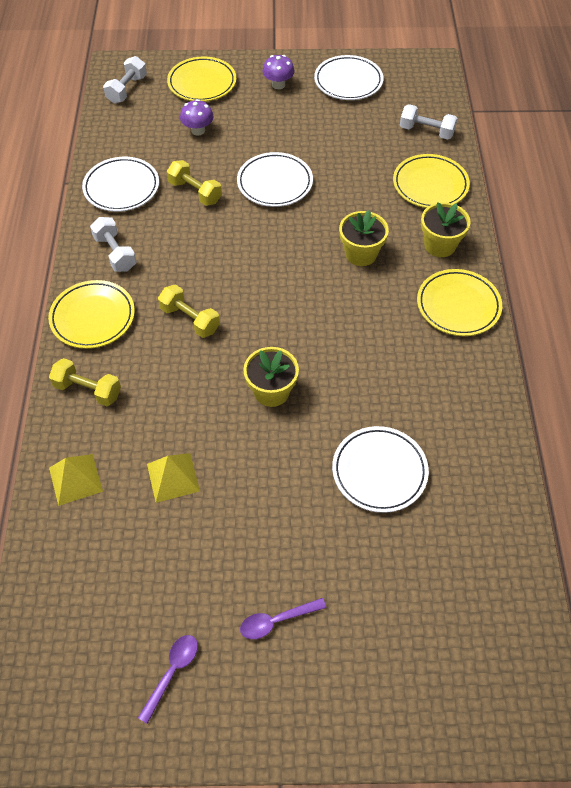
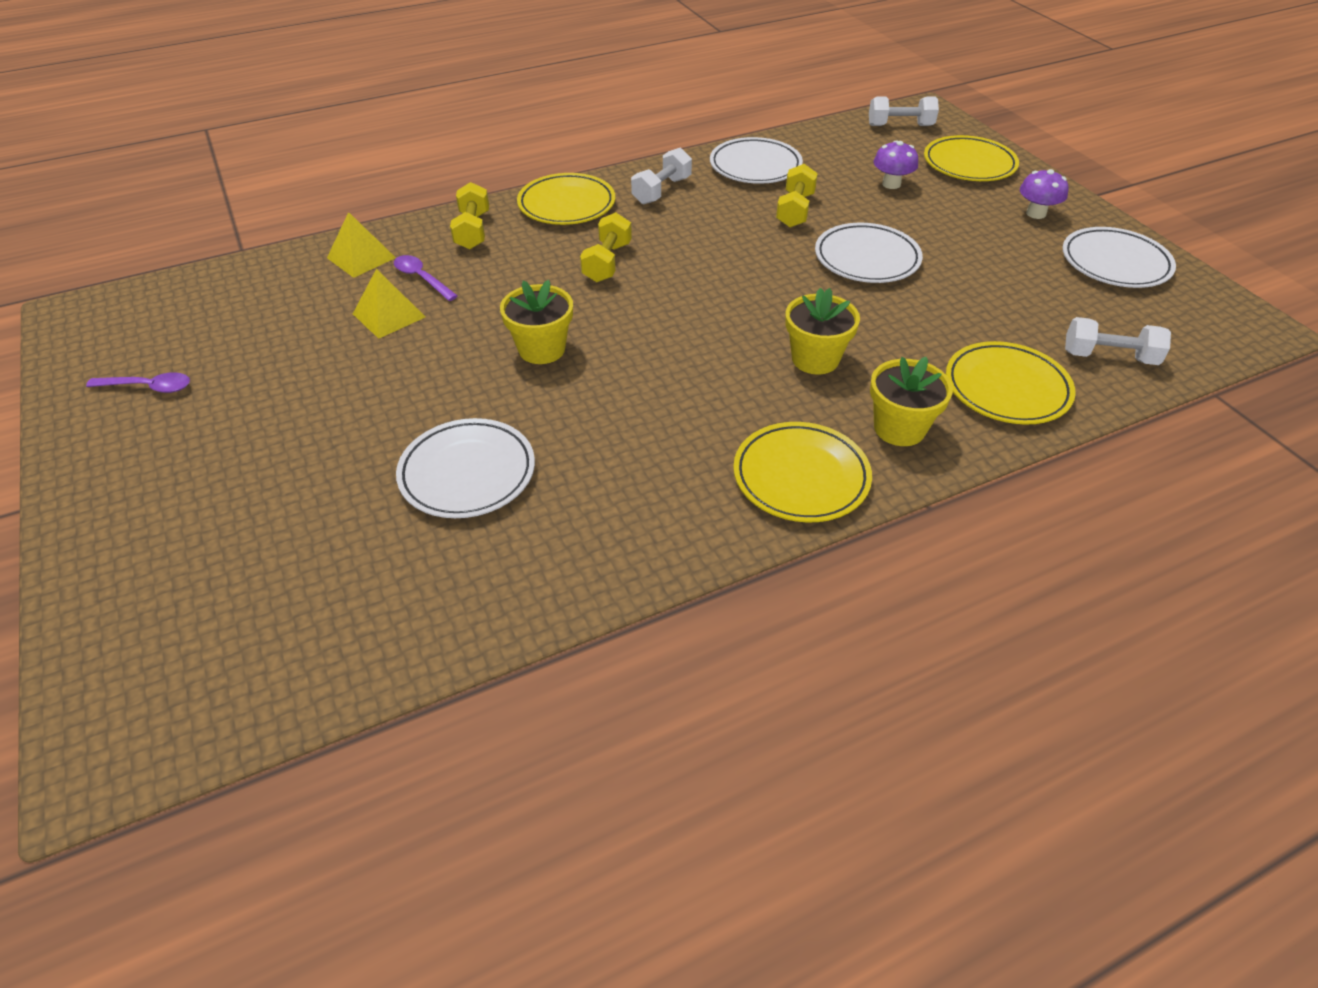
camera: 65 degrees right, 10 degrees down
purple spoon [240,598,326,639] -> purple spoon moved to [394,255,458,301]
white dumbbell [400,104,457,139] -> white dumbbell turned 75 degrees counterclockwise [1065,317,1171,365]

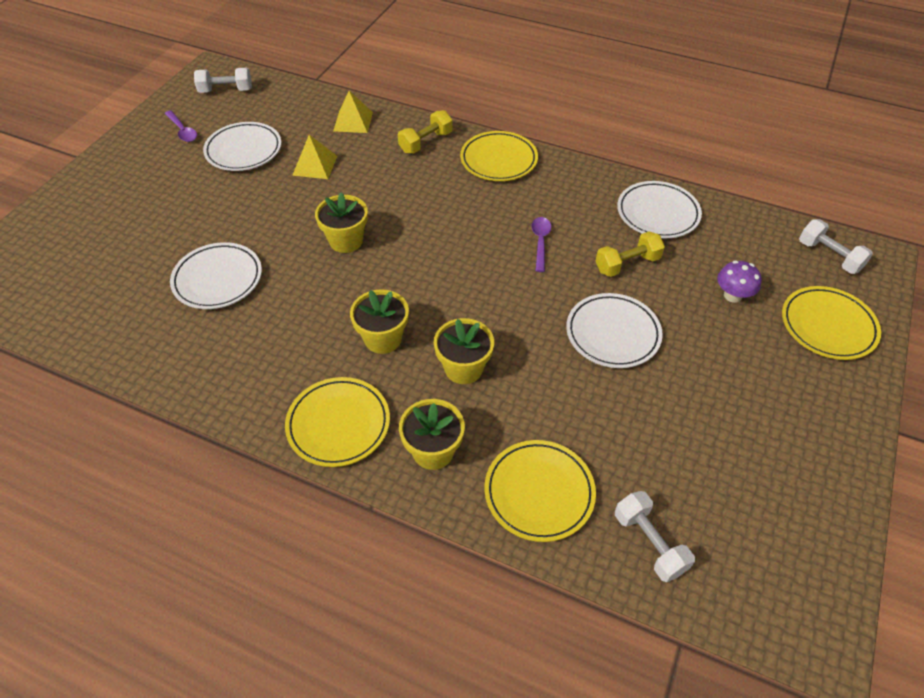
camera: 50 degrees right, 5 degrees up
purple spoon [394,255,458,301] -> purple spoon moved to [532,217,551,272]
yellow dumbbell [580,212,632,282] -> none
white dumbbell [631,148,692,205] -> white dumbbell moved to [194,68,252,93]
purple mushroom [1020,169,1068,219] -> none
white plate [1063,227,1176,288] -> white plate moved to [203,122,281,171]
none -> yellow flower pot [350,289,409,354]

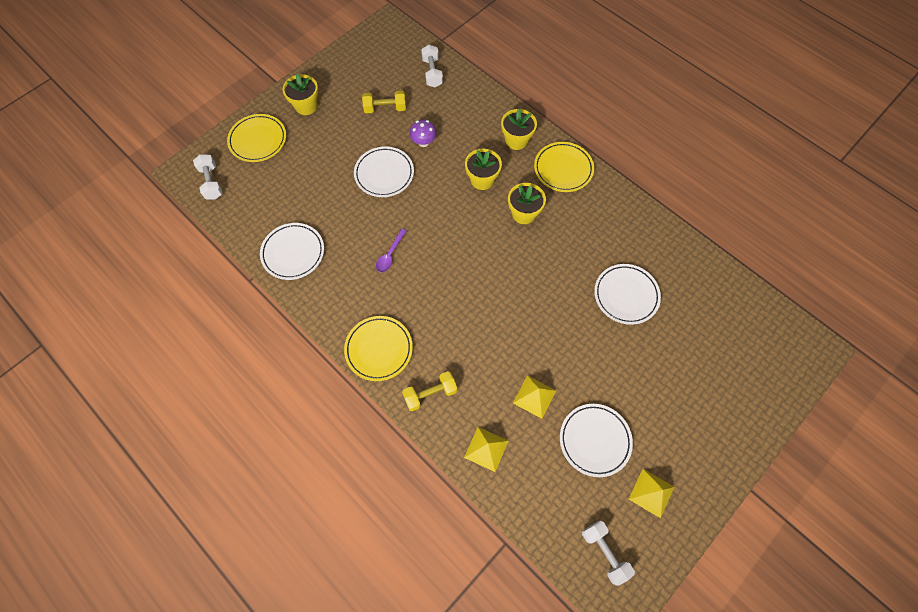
camera: 160 degrees left, 15 degrees up
purple spoon [164,110,197,142] -> yellow pyramid [629,469,674,518]
white dumbbell [194,68,252,93] -> white dumbbell turned 45 degrees clockwise [582,521,635,586]
yellow flower pot [315,192,368,253] -> yellow flower pot moved to [283,74,318,115]
yellow plate [484,440,596,542] -> none
yellow dumbbell [596,231,665,277] -> yellow dumbbell moved to [362,91,406,113]
purple mushroom [717,260,762,303] -> purple mushroom moved to [409,120,437,147]

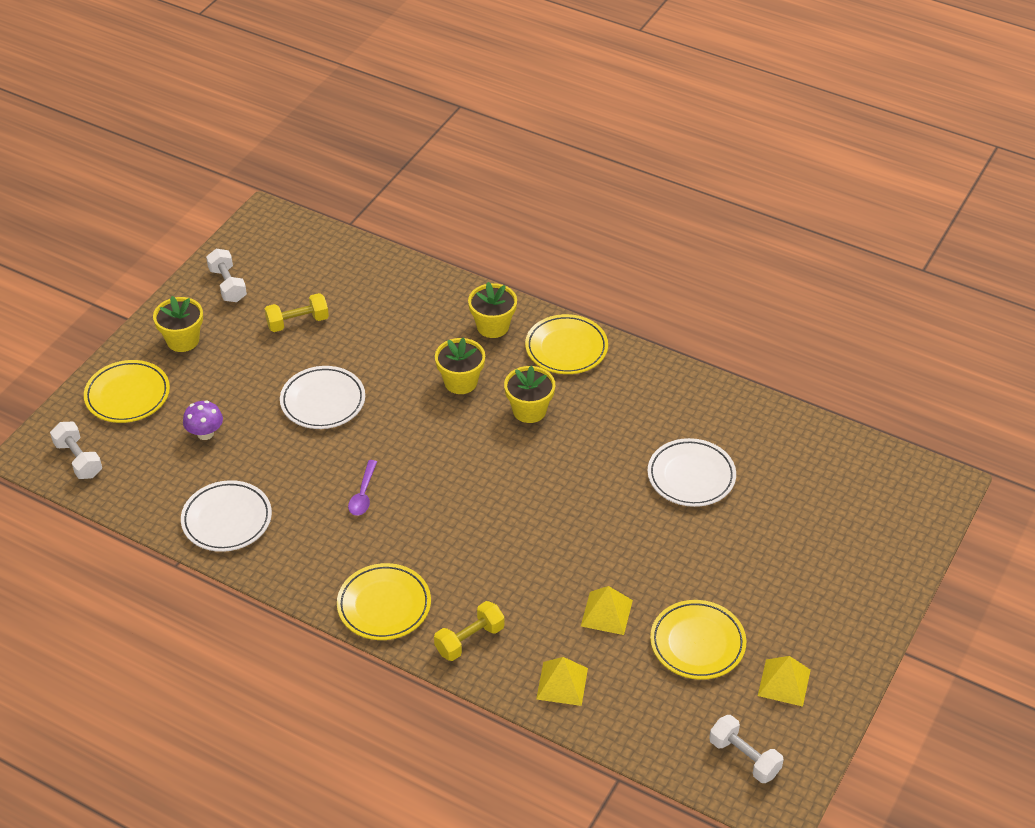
camera: 15 degrees left, 20 degrees down
purple mushroom [409,120,437,147] -> purple mushroom moved to [183,400,223,440]
white dumbbell [421,45,443,87] -> white dumbbell moved to [206,249,247,302]
white plate [560,404,633,477] -> yellow plate [650,600,746,680]

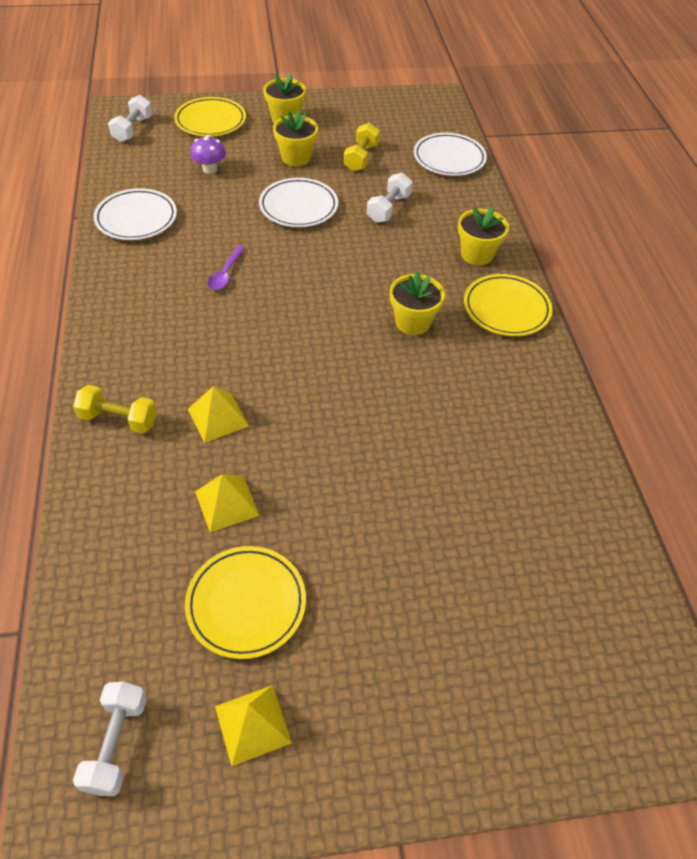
camera: 50 degrees right, 5 degrees up
white dumbbell [206,249,247,302] -> white dumbbell moved to [367,173,413,223]
yellow dumbbell [265,293,329,332] -> yellow dumbbell turned 75 degrees clockwise [344,123,380,171]
yellow plate [337,563,431,640] -> none
purple spoon [348,460,377,516] -> purple spoon turned 45 degrees counterclockwise [207,245,245,290]
yellow flower pot [435,338,485,394] -> yellow flower pot moved to [273,111,318,166]
yellow pyramid [536,657,588,706] -> yellow pyramid moved to [188,386,249,443]
white plate [647,438,736,507] -> white plate moved to [414,133,487,176]

